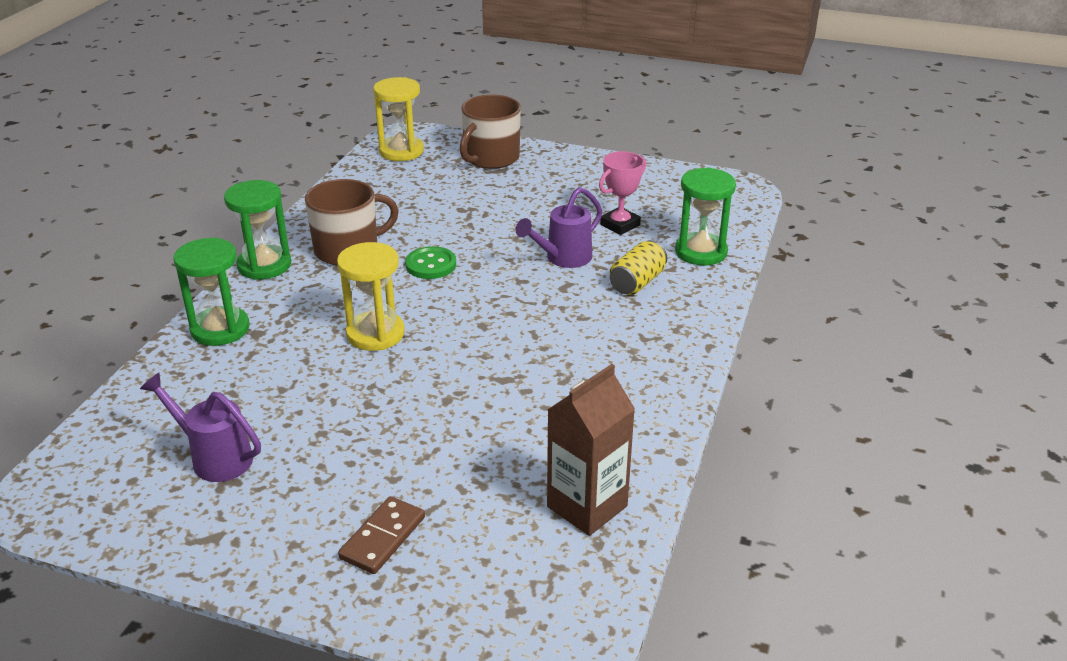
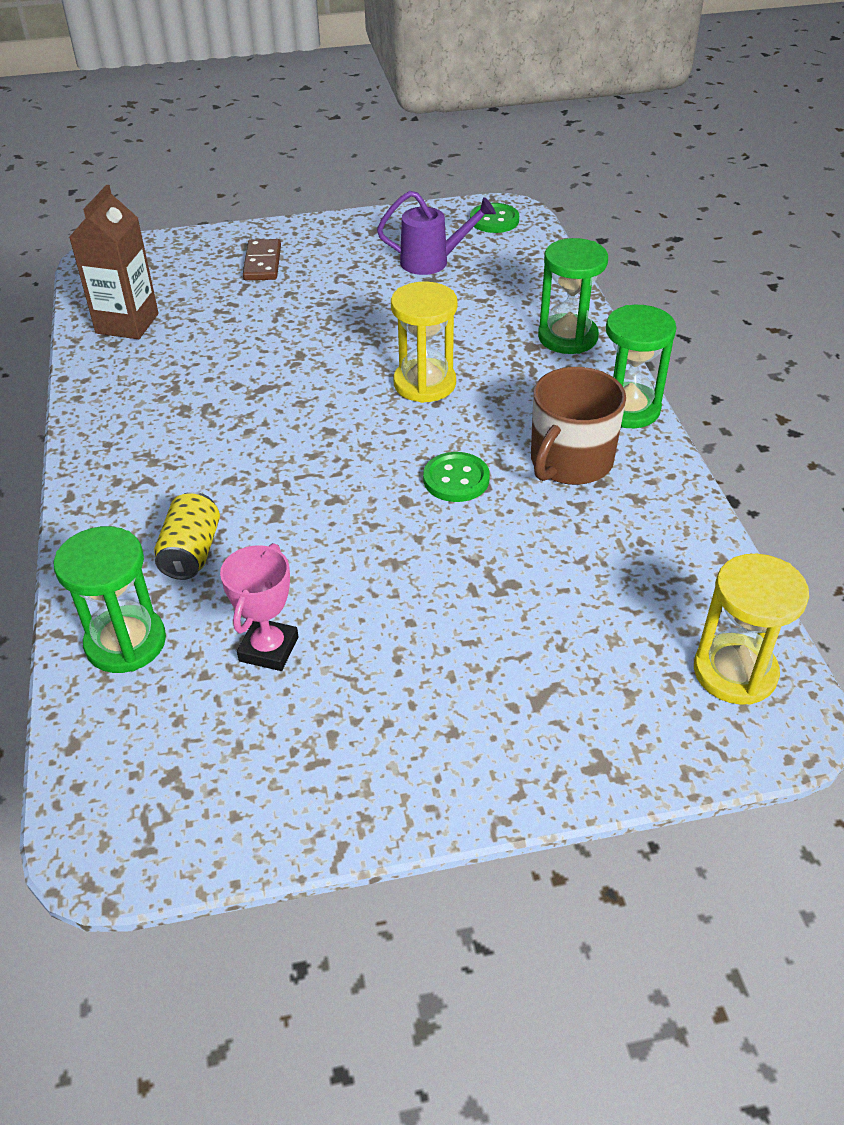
camera: 150 degrees right, 10 degrees up
brown mug [460,95,521,169] -> none
purple watering can [515,187,603,268] -> none
none -> green button [470,203,519,233]

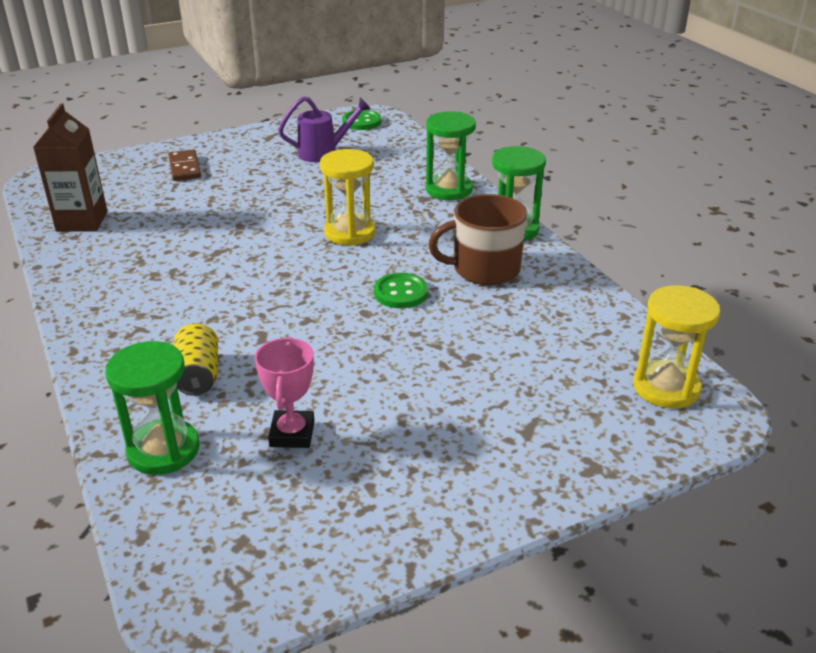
camera: 15 degrees left, 10 degrees down
brown mug [531,367,626,485] -> brown mug turned 60 degrees clockwise [428,194,527,285]

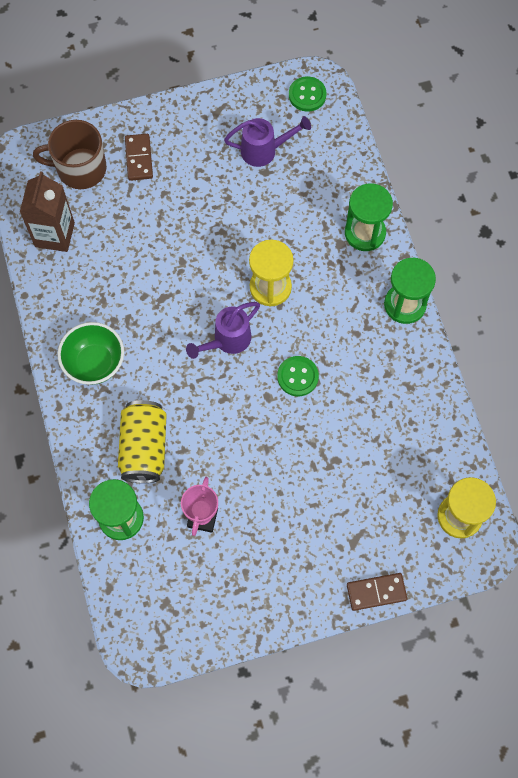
camera: 10 degrees right, 35 degrees up
yellow can [174,323,218,396] -> yellow can [118,400,167,483], size x1.50
brown mug [428,194,527,285] -> brown mug moved to [33,120,107,189]
none -> green bowl [58,322,124,385]
none -> purple watering can [186,302,260,359]
none -> brown domino [347,573,407,611]

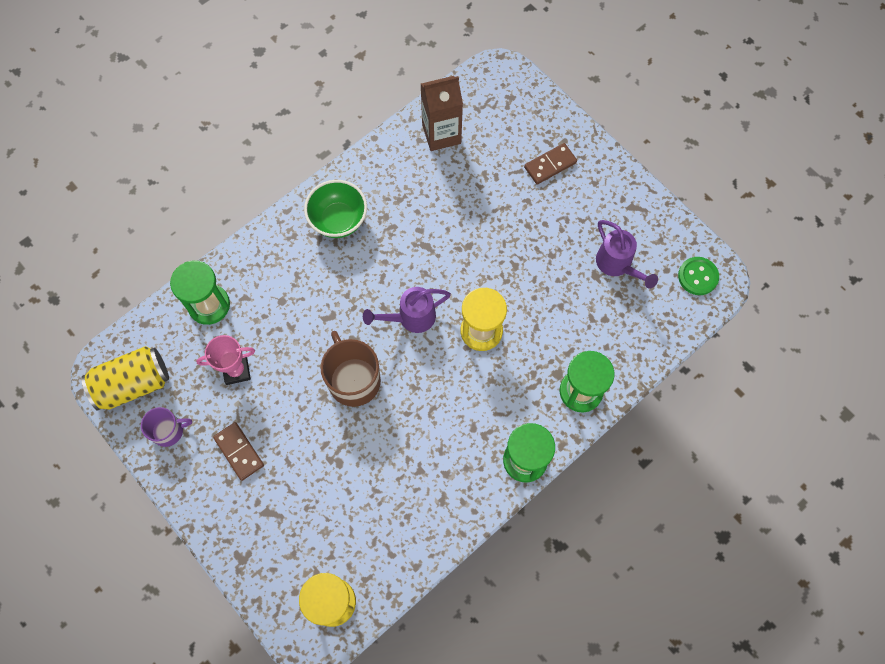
camera: 65 degrees right, 0 degrees up
brown mug [33,120,107,189] -> brown mug moved to [320,331,381,407]
yellow can [118,400,167,483] -> yellow can moved to [81,346,169,411]
purple watering can [186,302,260,359] -> purple watering can turned 45 degrees counterclockwise [363,287,451,333]
green button [277,356,319,396] -> none
brown domino [347,573,407,611] -> brown domino moved to [213,422,264,481]
none -> purple mug [141,407,192,447]

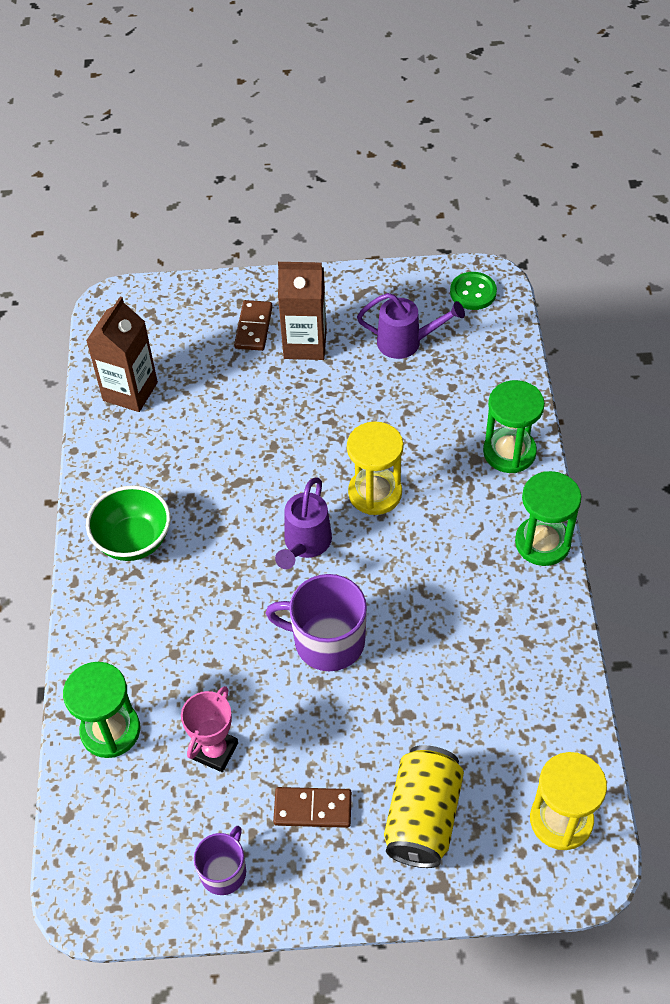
camera: 50 degrees left, 15 degrees down
yellow can [81,346,169,411] -> yellow can moved to [384,745,464,868]
brown mug [320,331,381,407] -> purple mug [266,574,367,671]
none -> brown carton [278,262,327,360]

